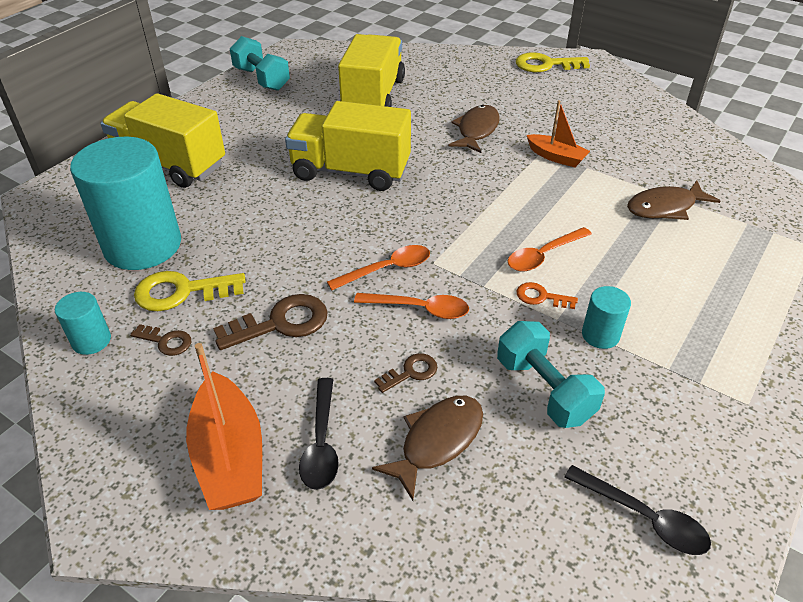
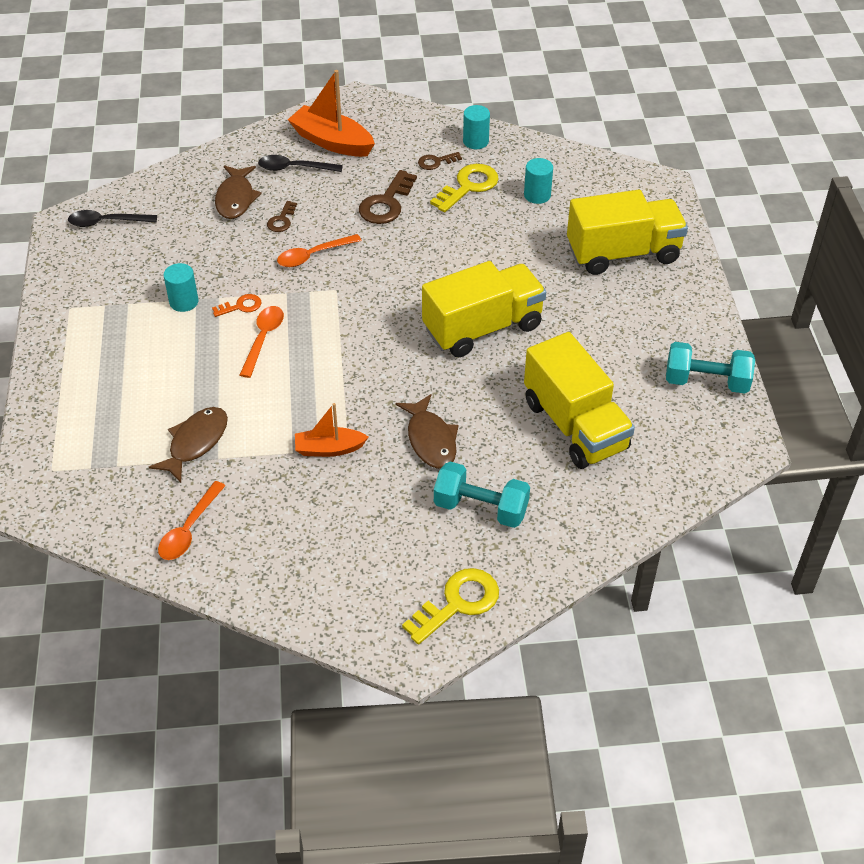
camera: 140 degrees right, 5 degrees up
turquoise cylinder [70,137,181,270] -> turquoise cylinder [524,158,553,204], size x0.43
black spoon [299,378,339,490] -> black spoon turned 45 degrees counterclockwise [258,155,343,172]
orange spoon [327,245,430,290] -> orange spoon moved to [158,481,225,560]
turquoise dumbbell [497,321,605,428] -> turquoise dumbbell moved to [434,462,530,528]

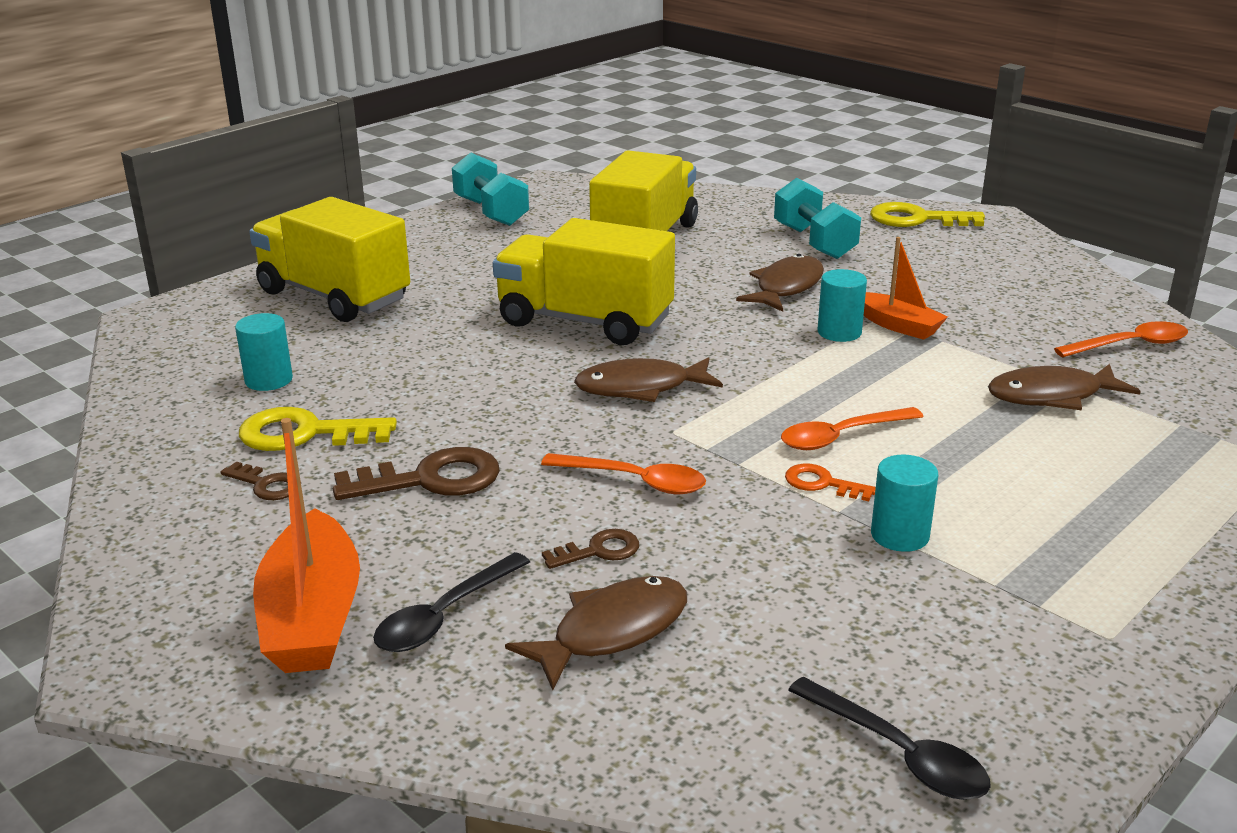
camera: 130 degrees left, 20 degrees down
black spoon [258,155,343,172] -> black spoon turned 75 degrees clockwise [373,552,530,652]
turquoise cylinder [463,105,490,149] -> turquoise cylinder moved to [817,269,867,342]
none -> brown fish [574,357,723,402]

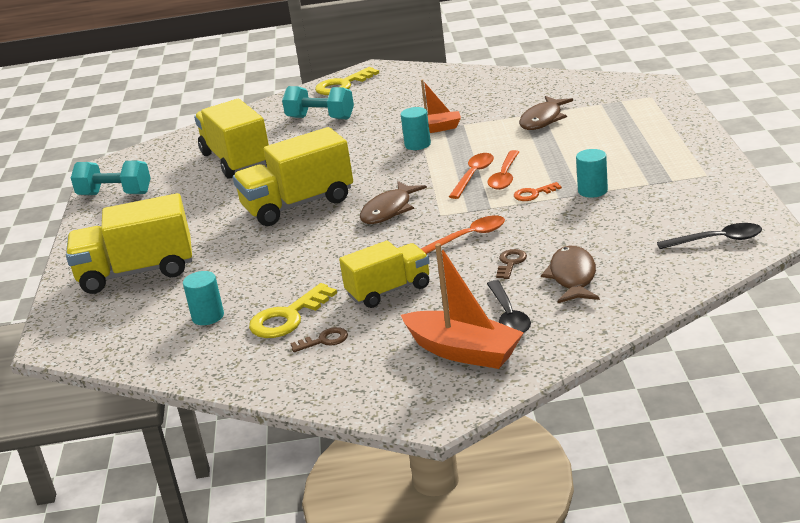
camera: 45 degrees left, 0 degrees up
brown key [333,447,500,500] -> yellow truck [339,241,430,308]
brown fish [736,254,824,312] -> none
orange spoon [1054,321,1188,357] -> orange spoon moved to [449,153,494,199]

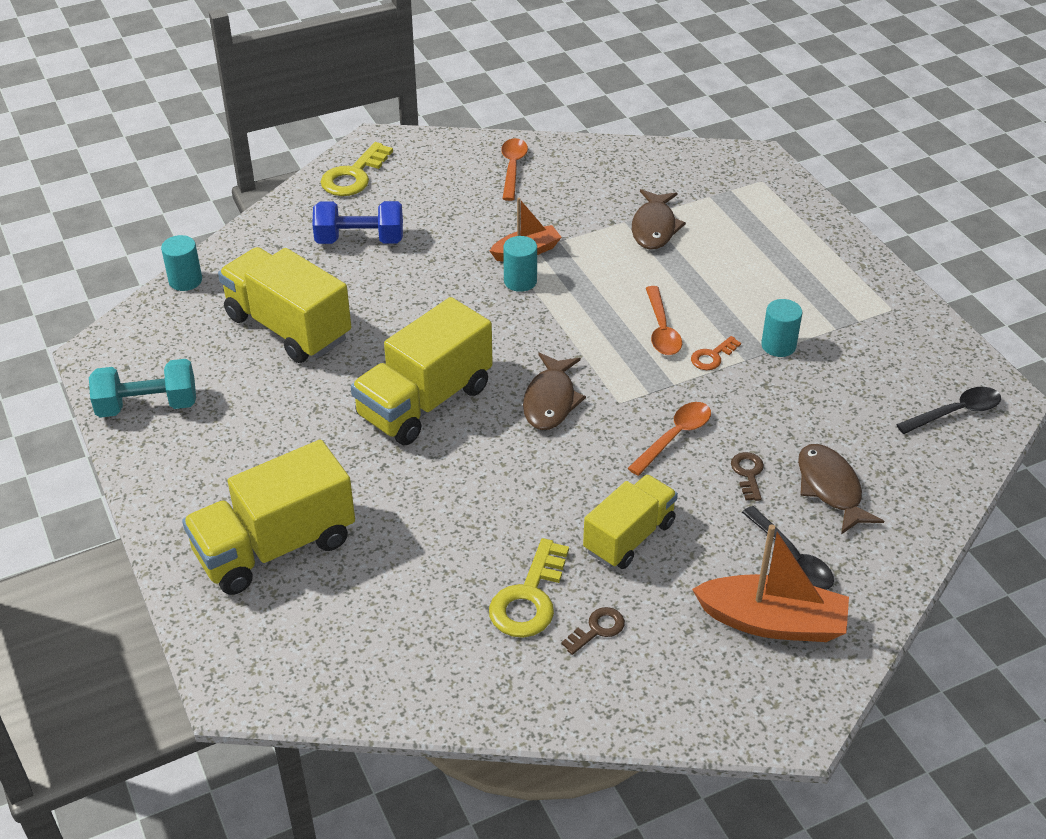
camera: 25 degrees left, 15 degrees up
turquoise cylinder [183,271,224,325] -> turquoise cylinder moved to [161,235,202,291]
turquoise dumbbell [282,86,354,119] -> blue dumbbell [312,201,403,244]
orange spoon [449,153,494,199] -> orange spoon moved to [501,138,528,201]

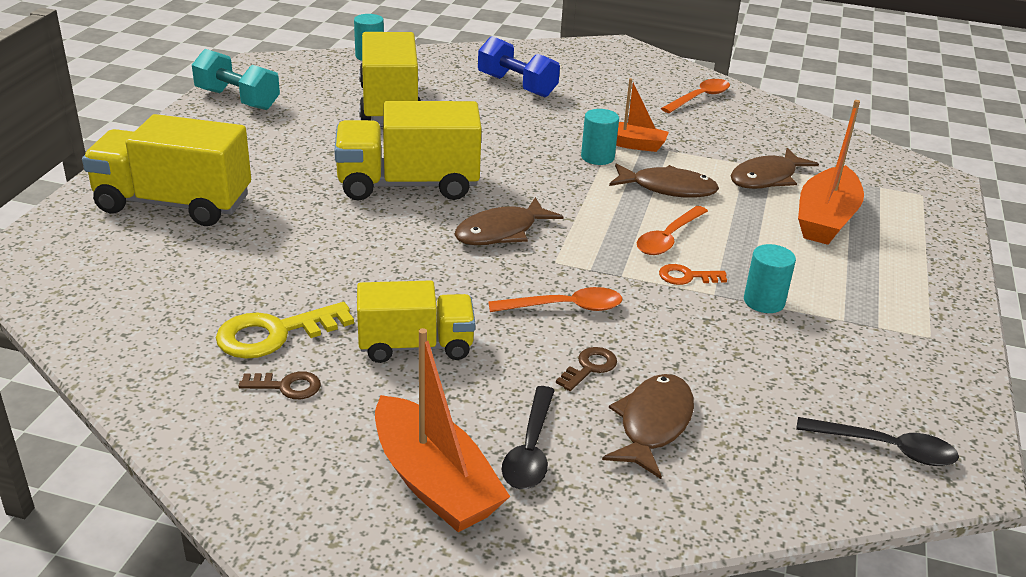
camera: 40 degrees right, 10 degrees down
yellow key [321,142,393,196] -> none
none -> brown fish [609,163,719,198]
none -> orange boat [798,100,864,245]

